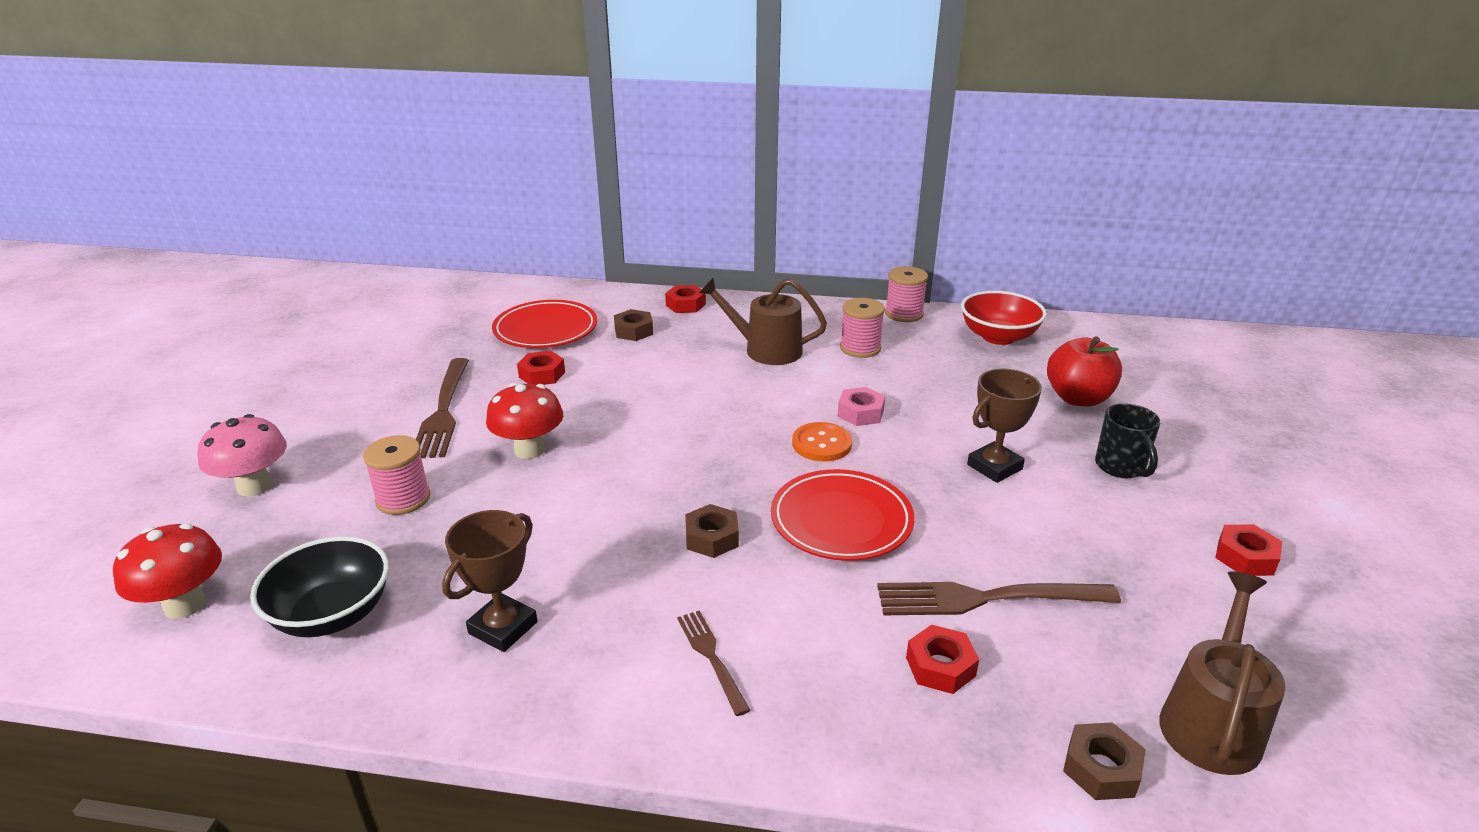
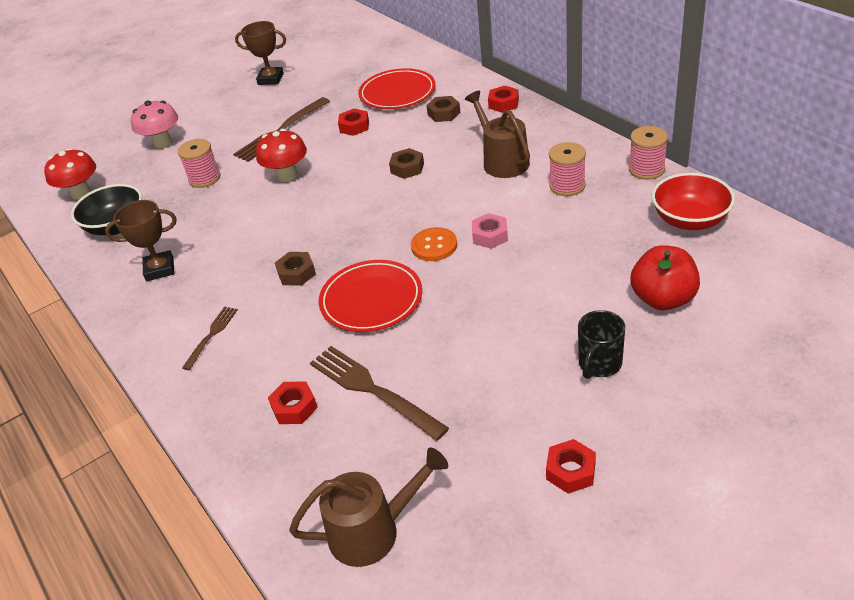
camera: 50 degrees right, 10 degrees up
brown trophy [967,369,1042,483] -> brown trophy moved to [235,21,286,85]
brown nut [1063,722,1146,800] -> brown nut moved to [389,148,424,179]

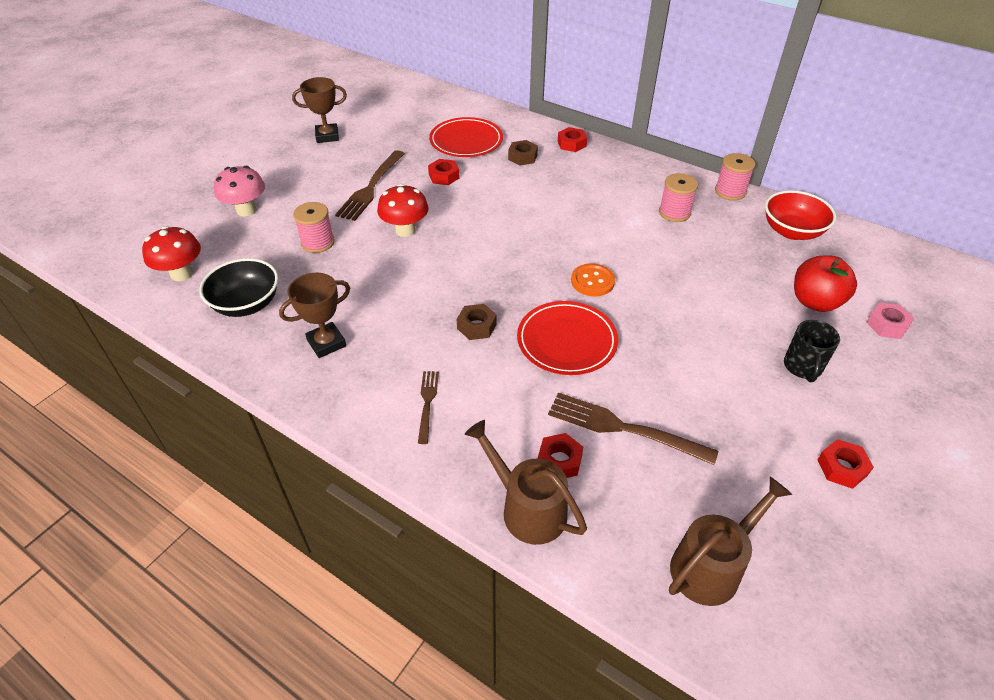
camera: 25 degrees left, 5 degrees up
brown nut [389,148,424,179] -> none
brown watering can [465,91,530,178] -> brown watering can moved to [465,420,587,545]
pink nut [472,213,508,249] -> pink nut moved to [866,302,914,339]

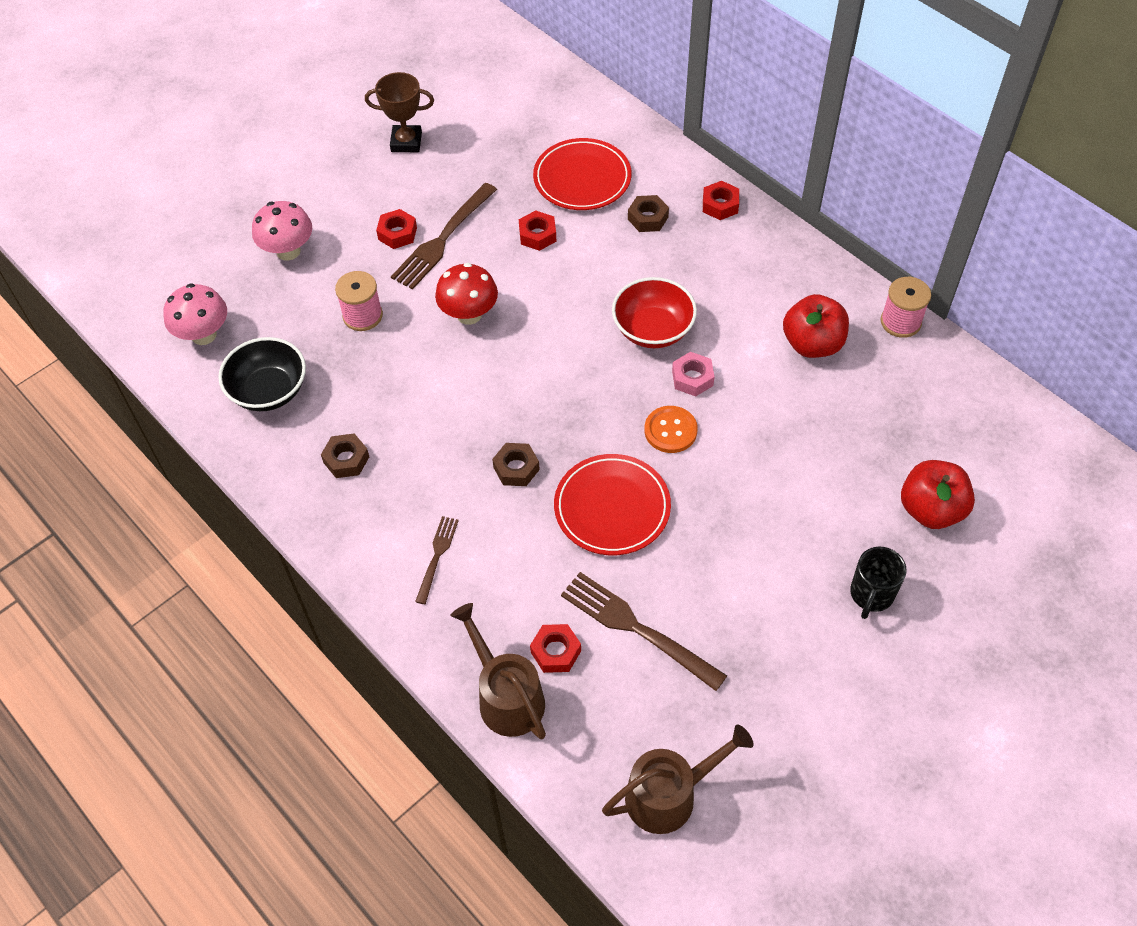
camera: 15 degrees right, 10 degrees up
red mushroom [142,226,201,281] -> pink mushroom [163,283,227,345]
brown trophy [279,273,350,358] -> brown nut [321,433,369,478]
pink spool [659,173,698,222] -> red apple [783,294,849,358]
red bowl [765,190,836,240] -> red bowl moved to [612,277,697,348]
red nut [817,439,874,489] -> red nut moved to [376,209,417,249]
pink nut [866,302,914,339] -> pink nut moved to [672,352,714,396]

